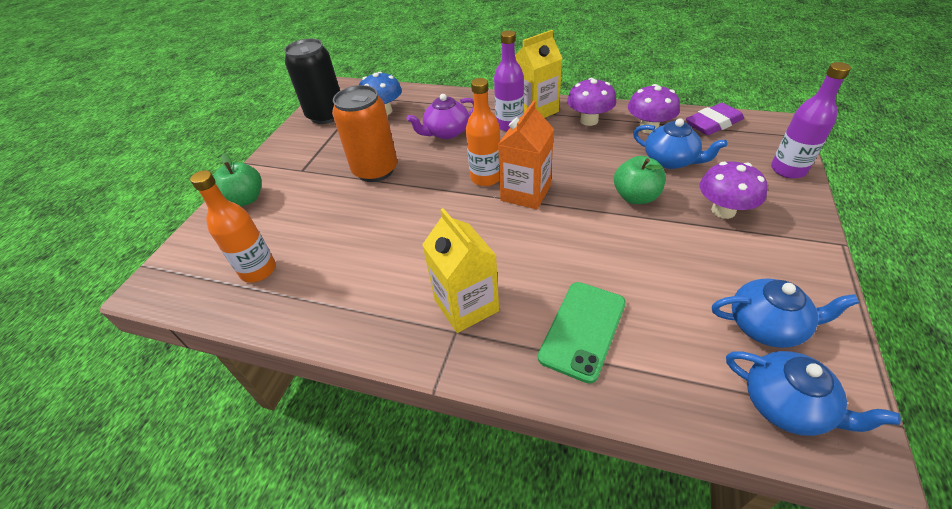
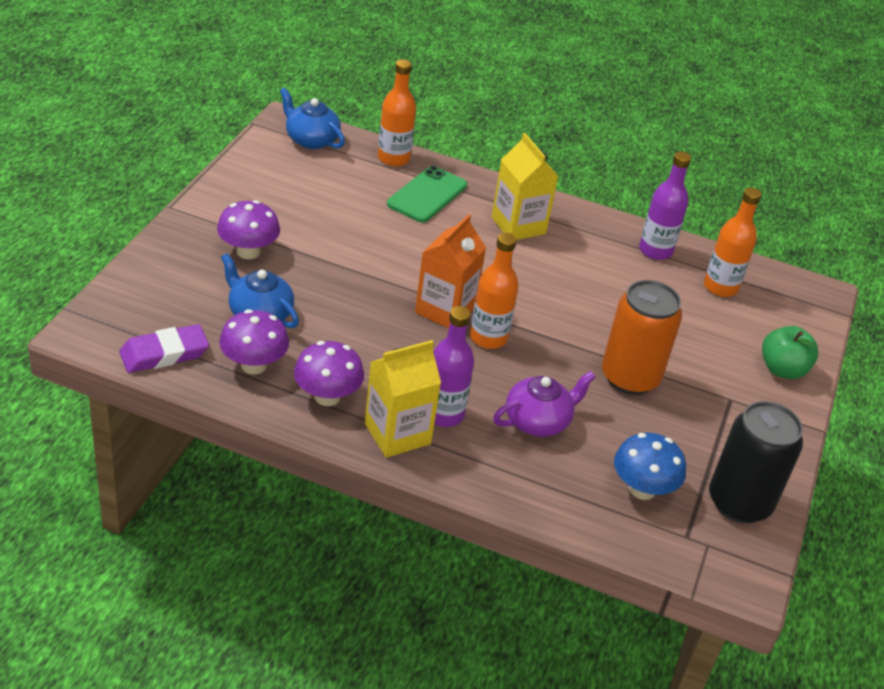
camera: 175 degrees right, 5 degrees down
green apple [614,156,666,204] -> none
blue teapot [712,278,859,348] -> none
purple bottle [771,62,851,179] -> purple bottle moved to [639,152,691,260]
none -> orange bottle [378,59,416,167]

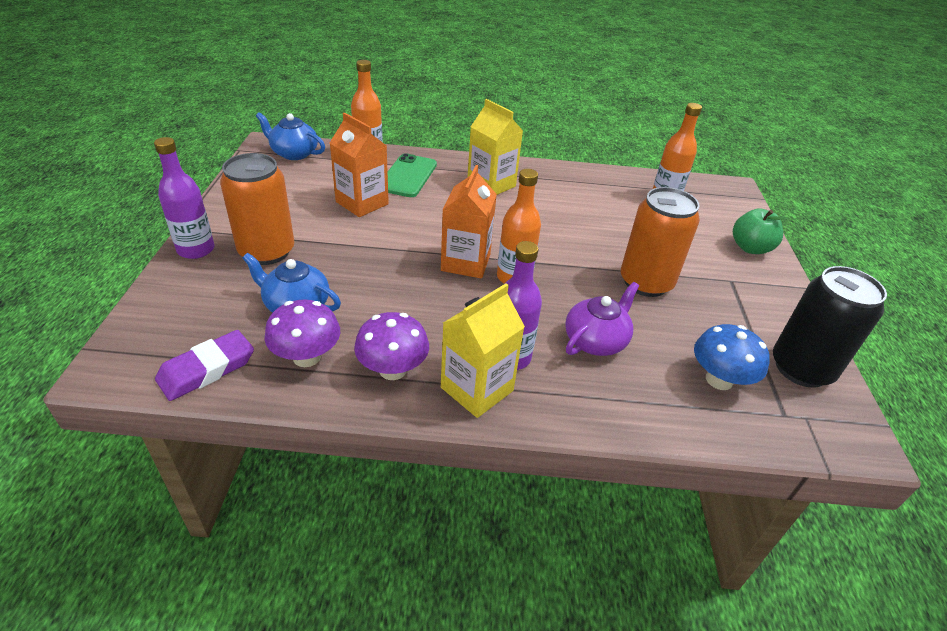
camera: 15 degrees left, 0 degrees up
purple mushroom [217,200,280,259] -> orange can [220,153,295,265]
purple bottle [639,152,691,260] -> purple bottle moved to [154,137,214,259]
none -> orange carton [330,113,389,217]

